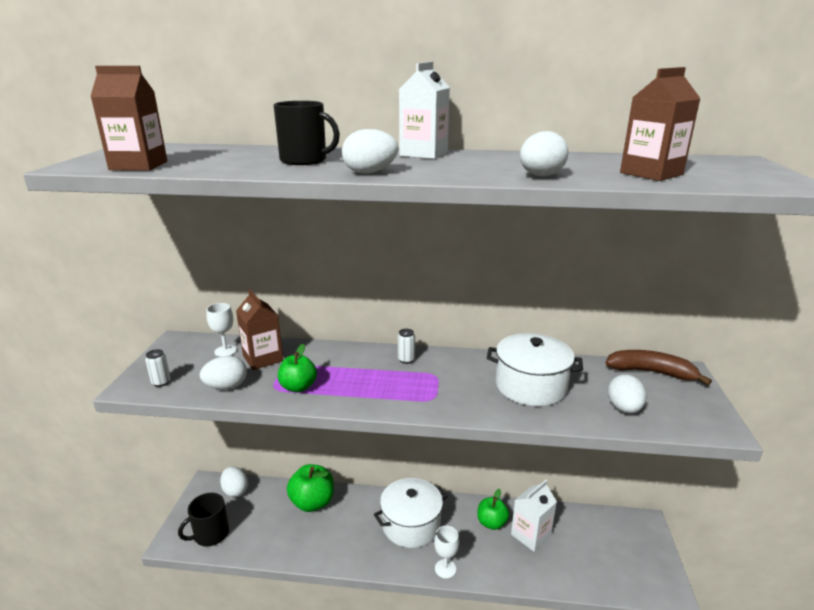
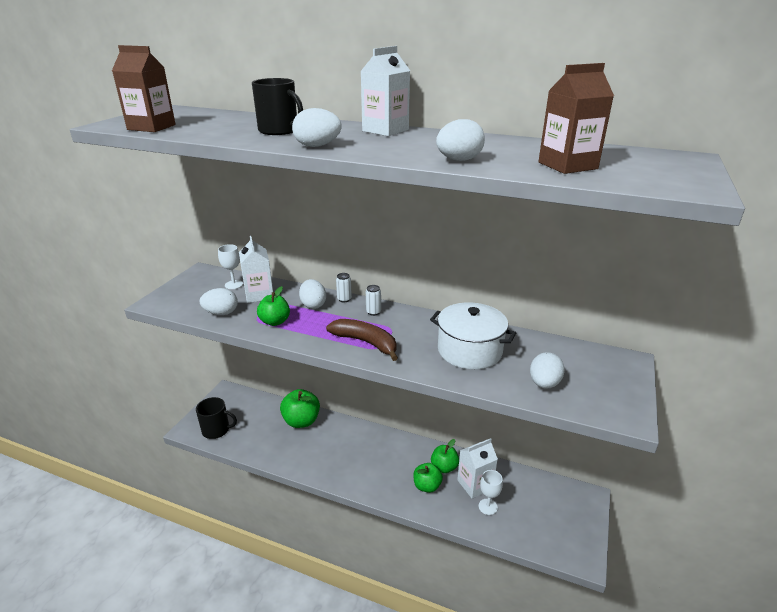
camera: 15 degrees right, 5 degrees up
white can [145,349,171,387] -> white can moved to [336,273,352,302]
black mug [178,493,229,547] -> black mug turned 150 degrees counterclockwise [196,397,237,439]
white egg [220,466,248,497] -> white egg moved to [299,279,326,309]
brown carton [236,289,283,370] -> white carton [239,236,273,303]
white pot [374,478,448,548] -> none
white goblet [434,526,459,579] -> white goblet moved to [479,470,503,515]
brown banana [605,350,712,385] -> brown banana moved to [326,319,398,361]
none -> green apple [413,463,443,493]

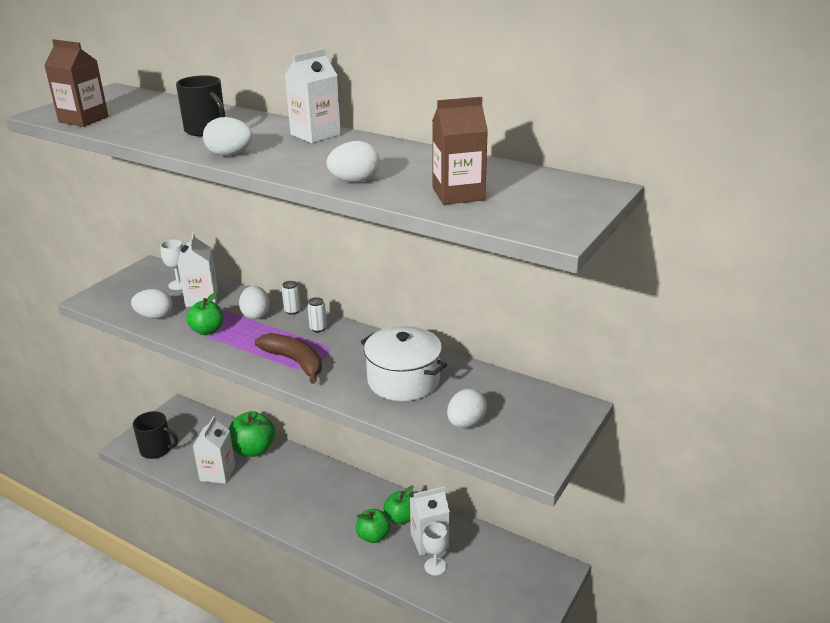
camera: 10 degrees right, 0 degrees up
none -> white carton [193,416,235,484]

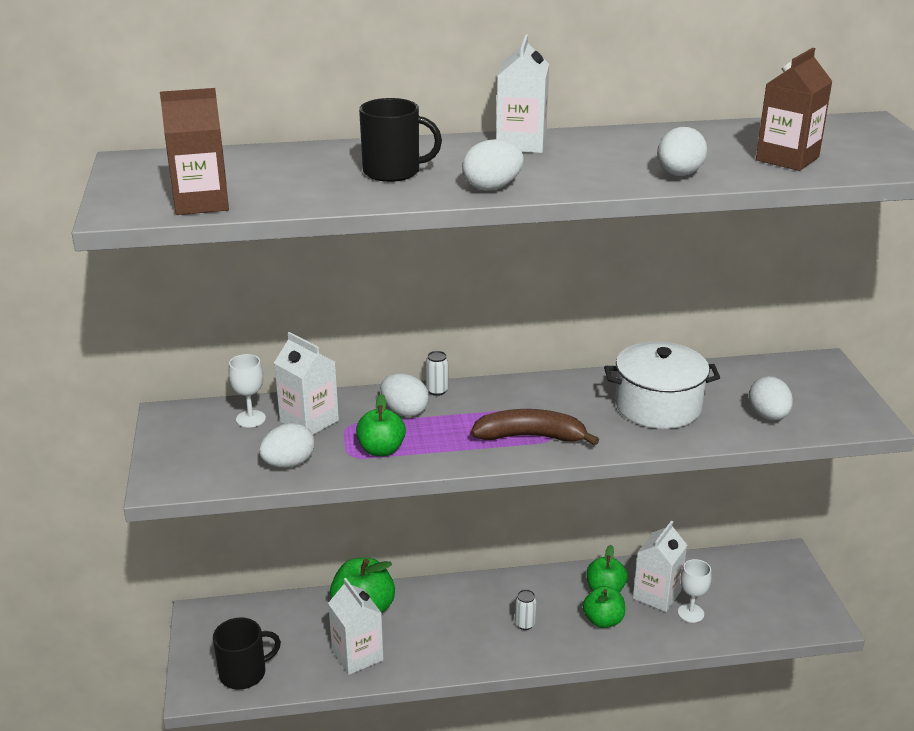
camera: 40 degrees left, 0 degrees up
white can [307,297,327,332] -> white can moved to [515,589,537,630]

